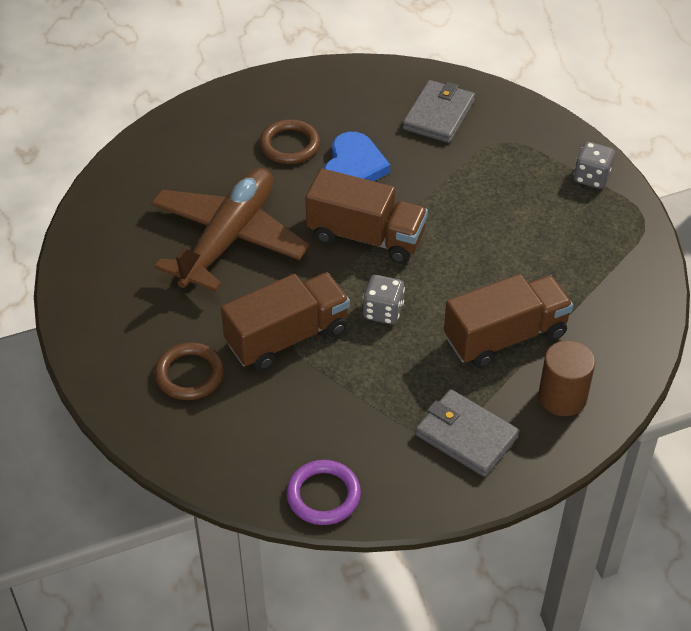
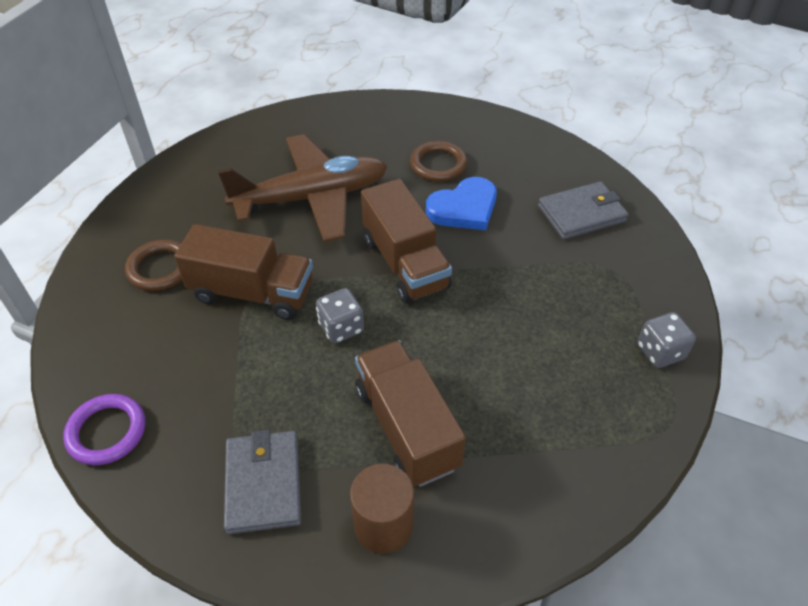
camera: 45 degrees right, 0 degrees up
brown truck [444,274,573,368] -> brown truck turned 135 degrees counterclockwise [355,340,466,487]

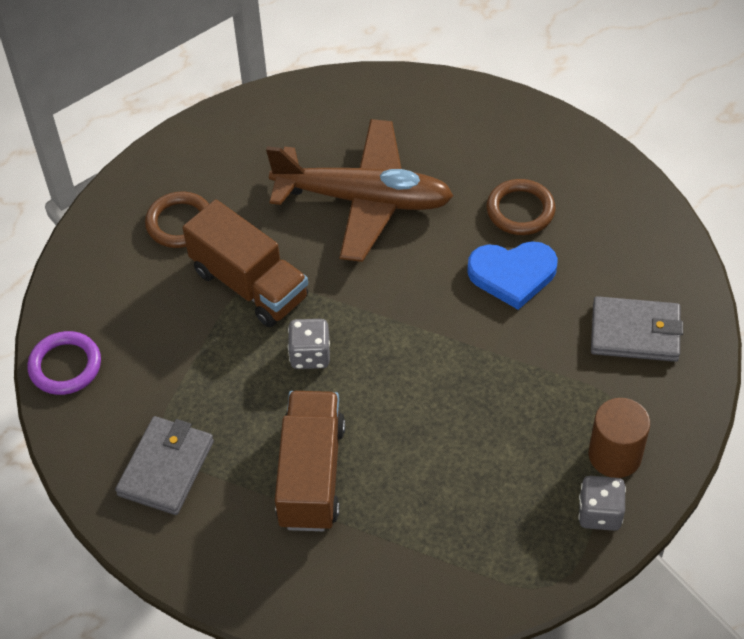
camera: 30 degrees right, 5 degrees up
brown cylinder [350,464,414,554] -> brown cylinder moved to [589,398,650,478]
brown truck [361,179,452,304] -> none

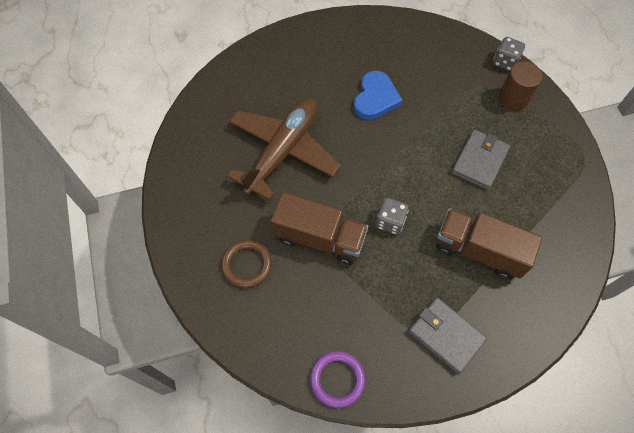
camera: 70 degrees left, 10 degrees up
brown truck [183,200,308,327] -> brown truck turned 45 degrees clockwise [271,192,368,265]
brown ring [487,179,556,235] -> none
grey dice [578,476,626,531] -> grey dice moved to [493,37,525,71]
grey wallet [591,296,683,362] -> grey wallet moved to [451,130,510,190]

